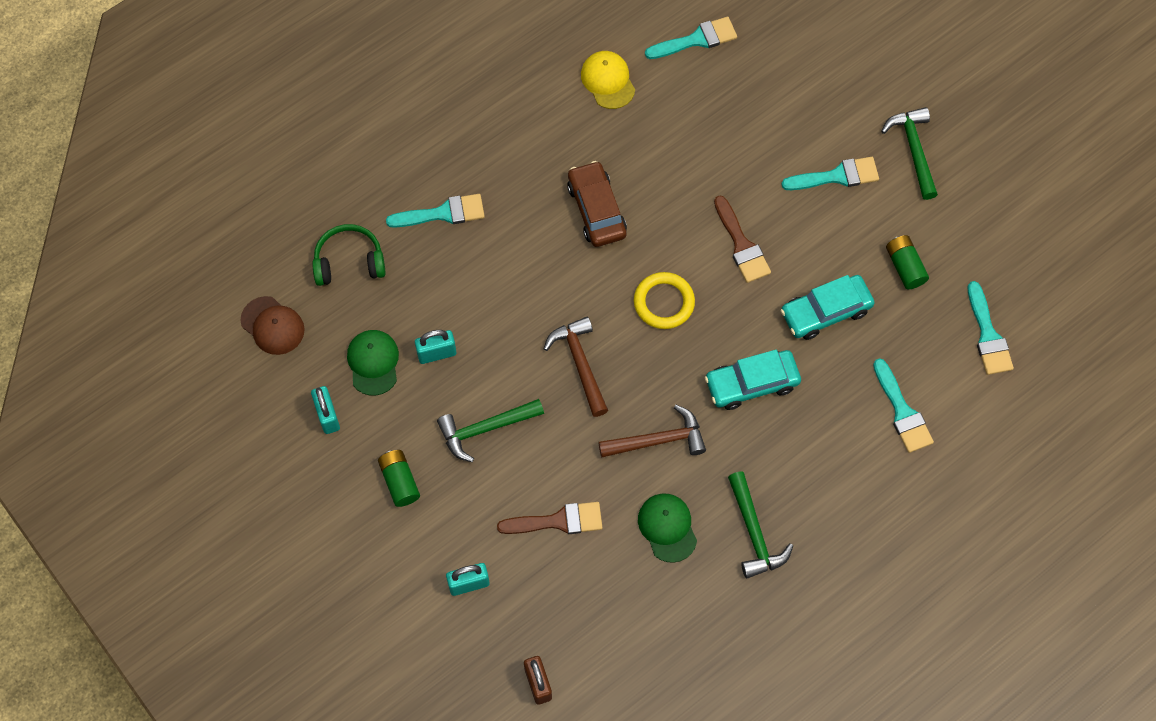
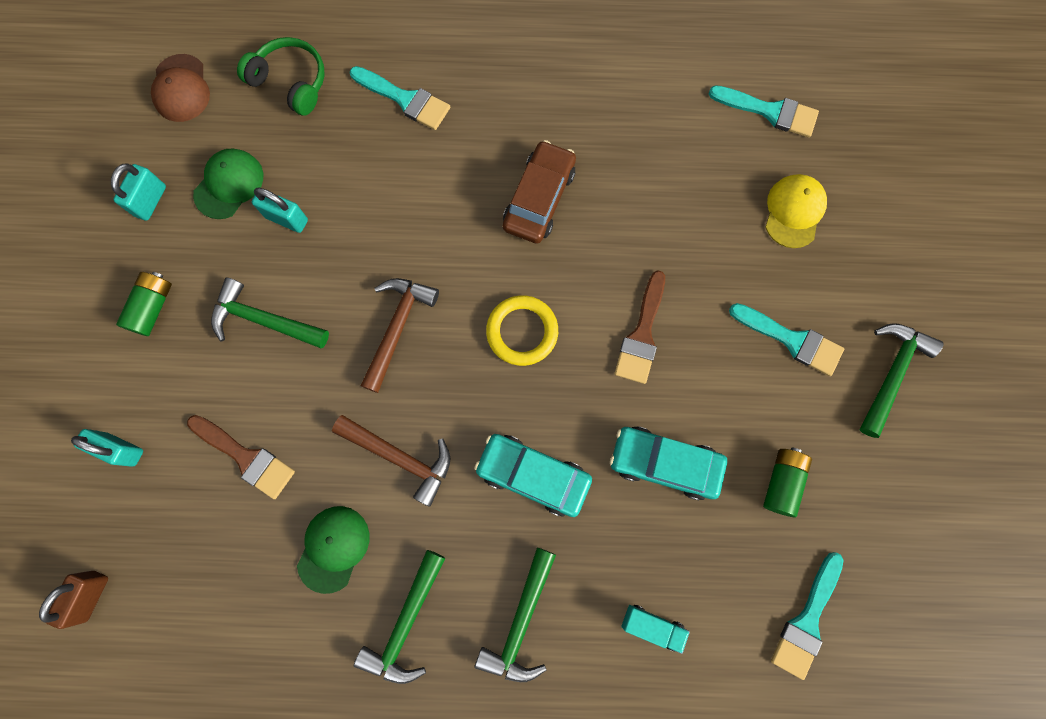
camera: 40 degrees right, 10 degrees up
yellow cap [581,51,635,109] -> yellow cap moved to [765,174,827,248]
turquoise brush [873,358,934,453] -> turquoise truck [622,605,690,654]
none -> green hammer [474,548,556,682]

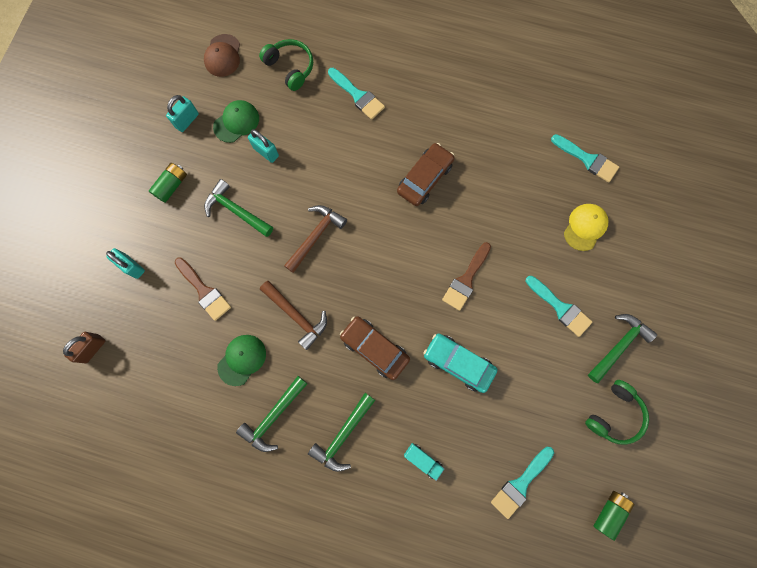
camera: 15 degrees right, 0 degrees up
turquoise car [474,434,592,517] -> brown car [340,316,410,380]
yellow ring [486,295,558,366] -> none
green battery [763,448,812,517] -> green battery moved to [593,491,634,541]
none -> green headphones [585,380,649,445]

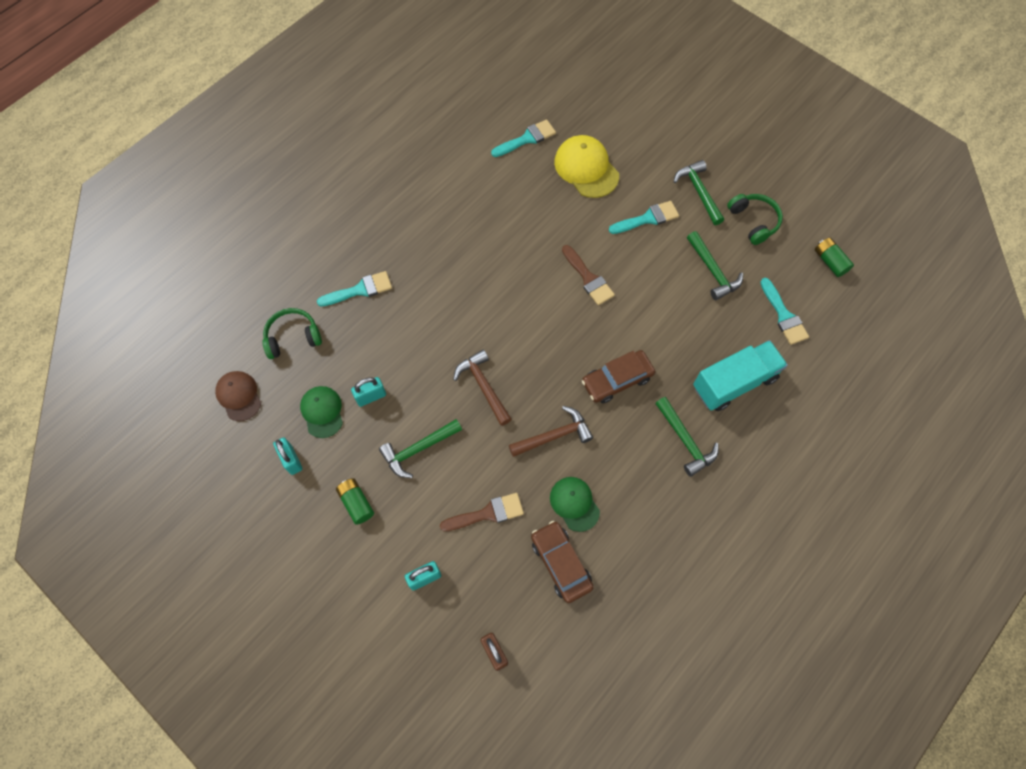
camera: 65 degrees left, 10 degrees down
brown cap [204,34,240,77] -> brown cap turned 150 degrees counterclockwise [215,371,261,421]
green hammer [236,376,307,452] -> green hammer moved to [687,231,743,300]
brown car [397,143,455,206] -> brown car moved to [531,521,594,603]
turquoise truck [404,443,444,481] -> turquoise truck [693,340,788,411], size x2.27
turquoise car [423,333,498,393] -> none
yellow cap [564,204,608,251] -> yellow cap [554,135,619,198], size x1.52

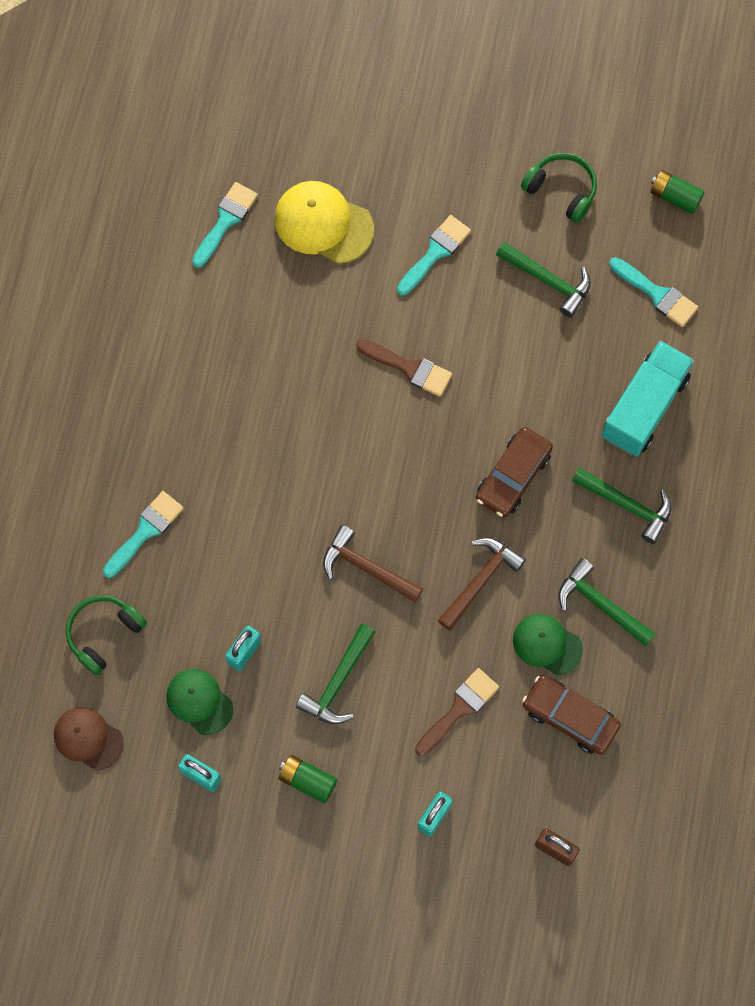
camera: 30 degrees left, 5 degrees up
green hammer [673,160,724,225] -> green hammer moved to [558,558,656,647]

